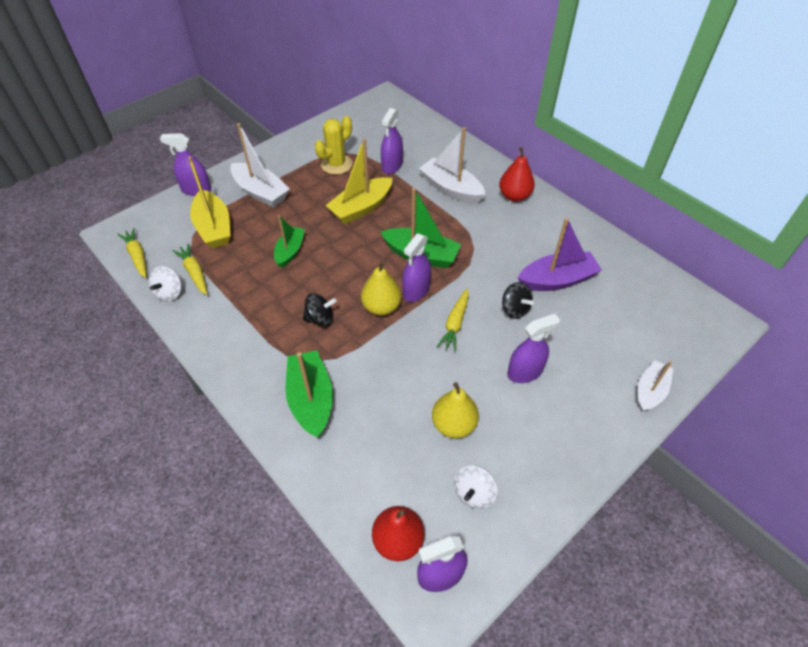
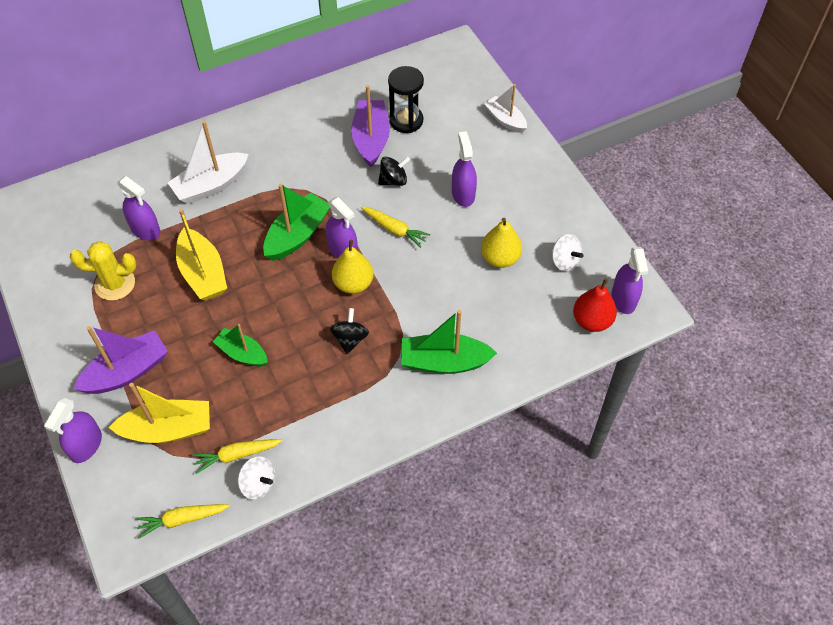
camera: 75 degrees left, 5 degrees up
white boat [230,123,290,208] -> purple boat [73,326,168,394]
yellow cactus [315,116,353,175] -> yellow cactus turned 60 degrees counterclockwise [70,241,136,301]
red pear [499,147,535,202] -> none
none -> black hourglass [388,66,424,133]

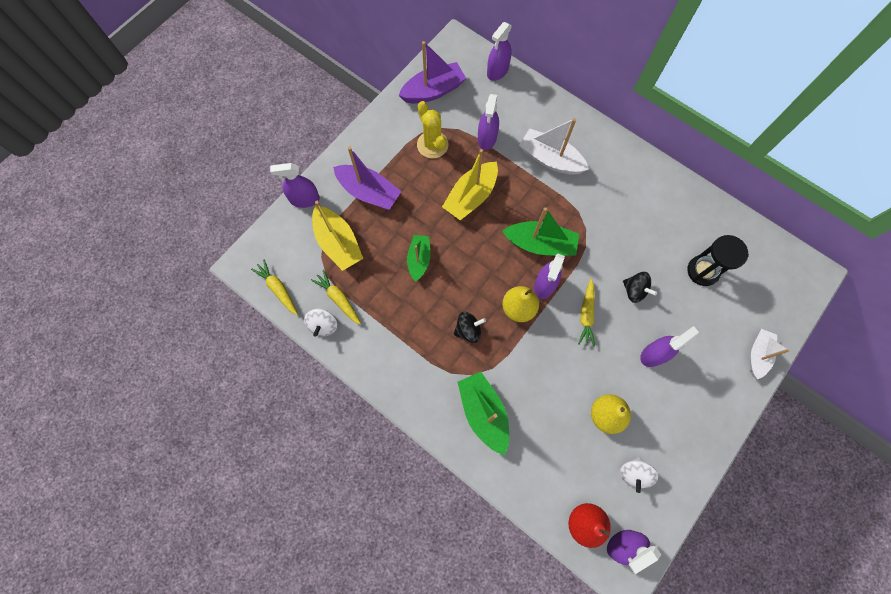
camera: 65 degrees right, 15 degrees up
purple boat [351,85,390,167] -> purple boat moved to [398,41,466,104]
none -> purple spray bottle [487,22,512,81]

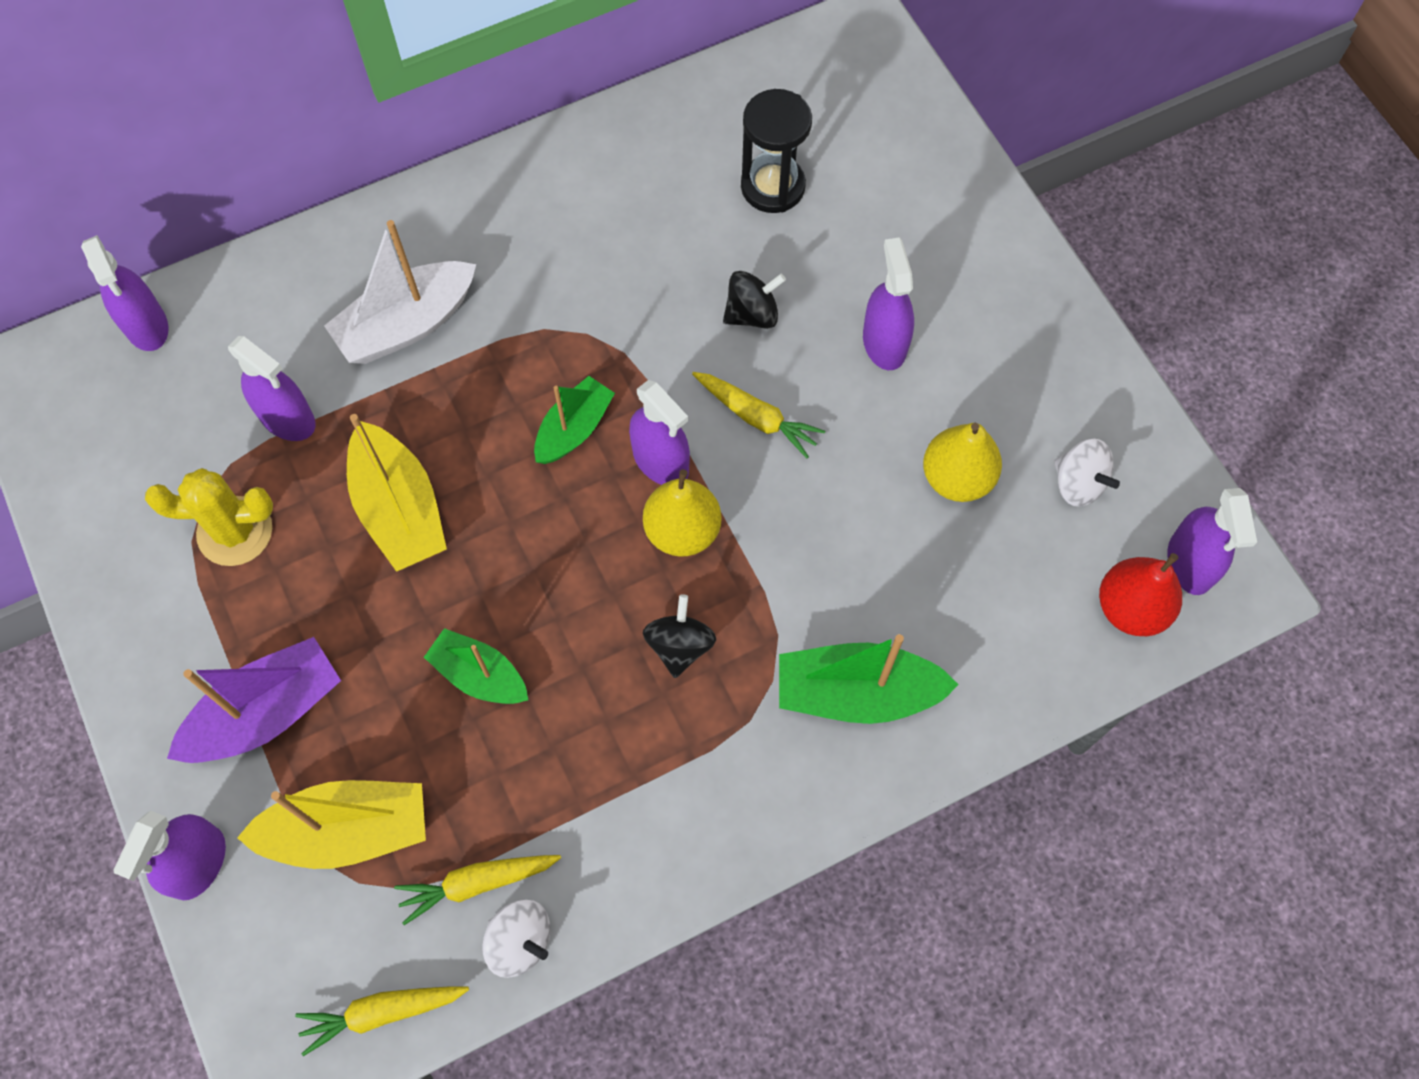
camera: 65 degrees left, 5 degrees down
purple boat [398,41,466,104] -> none
green boat [502,207,579,256] -> green boat [534,376,615,464], size x0.65
white boat [749,329,790,379] -> none

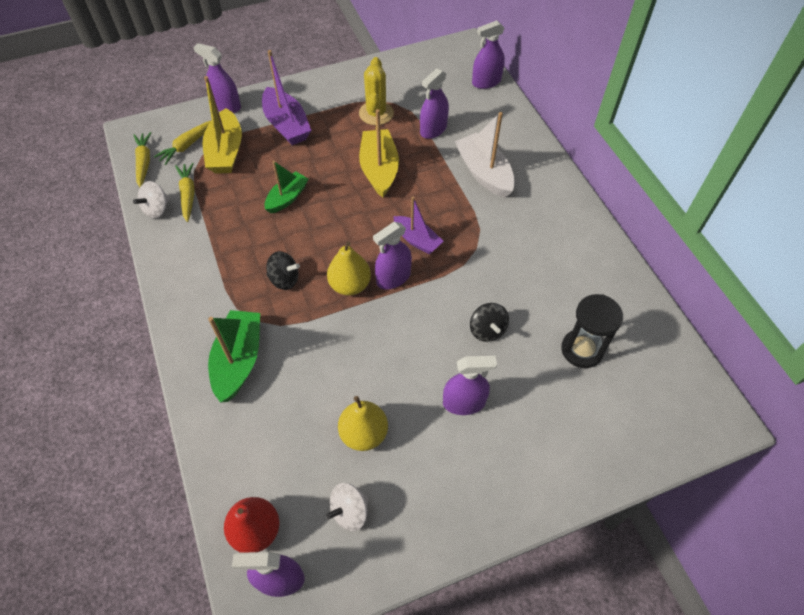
camera: 95 degrees right, 10 degrees down
yellow boat [347,414,447,572] -> yellow boat turned 105 degrees clockwise [359,109,399,197]
green boat [534,376,615,464] -> purple boat [393,197,443,254]
yellow carrot [692,372,825,458] -> yellow carrot moved to [154,120,212,165]

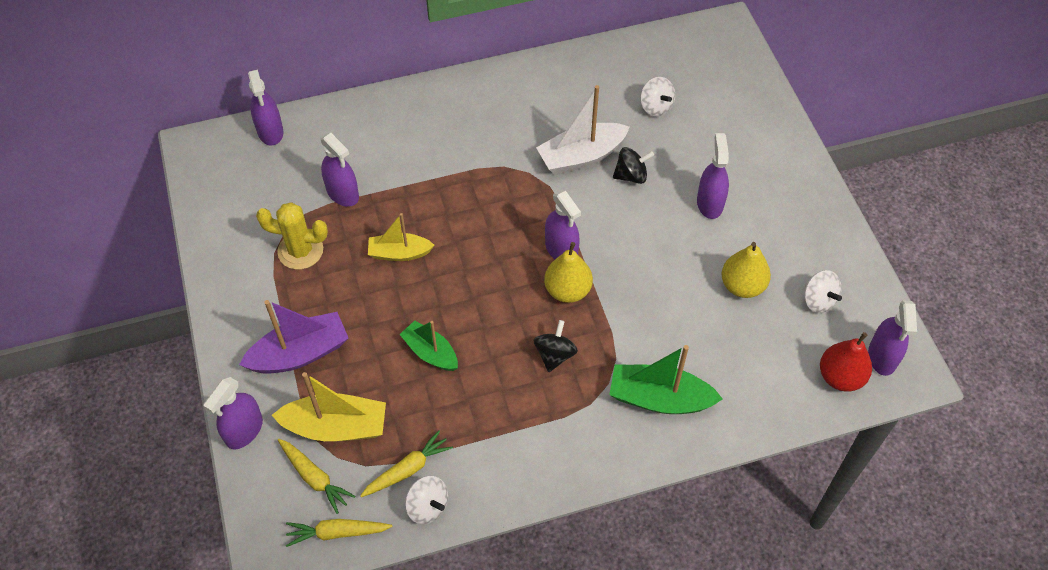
camera: 85 degrees left, 0 degrees up
yellow carrot [175,163,195,222] -> yellow carrot turned 150 degrees clockwise [360,430,453,497]
yellow boat [359,109,399,197] -> yellow boat [368,213,434,261], size x0.65
purple boat [393,197,443,254] -> none
white boat [455,112,515,198] -> white boat moved to [536,85,629,175]
black hourglass [561,294,623,368] -> white spinning top [640,77,675,117]

